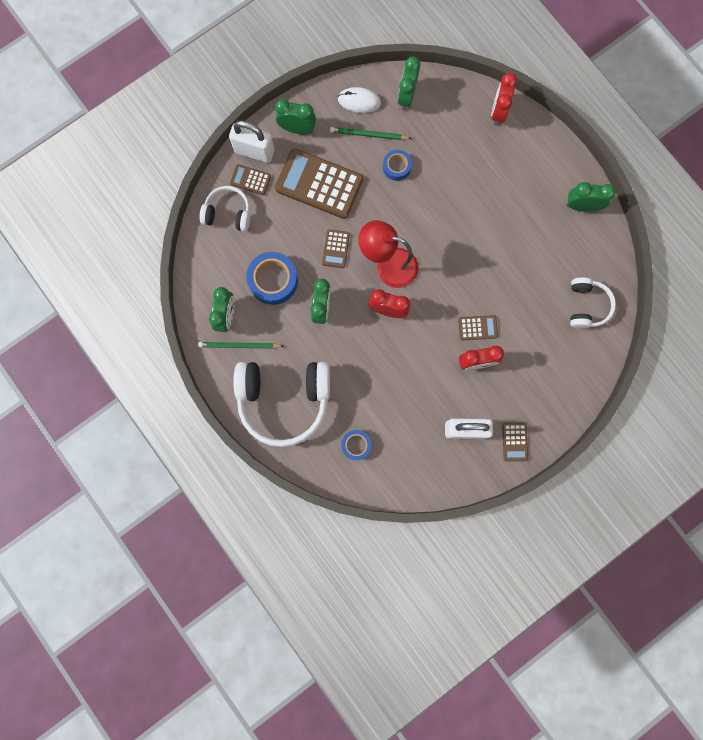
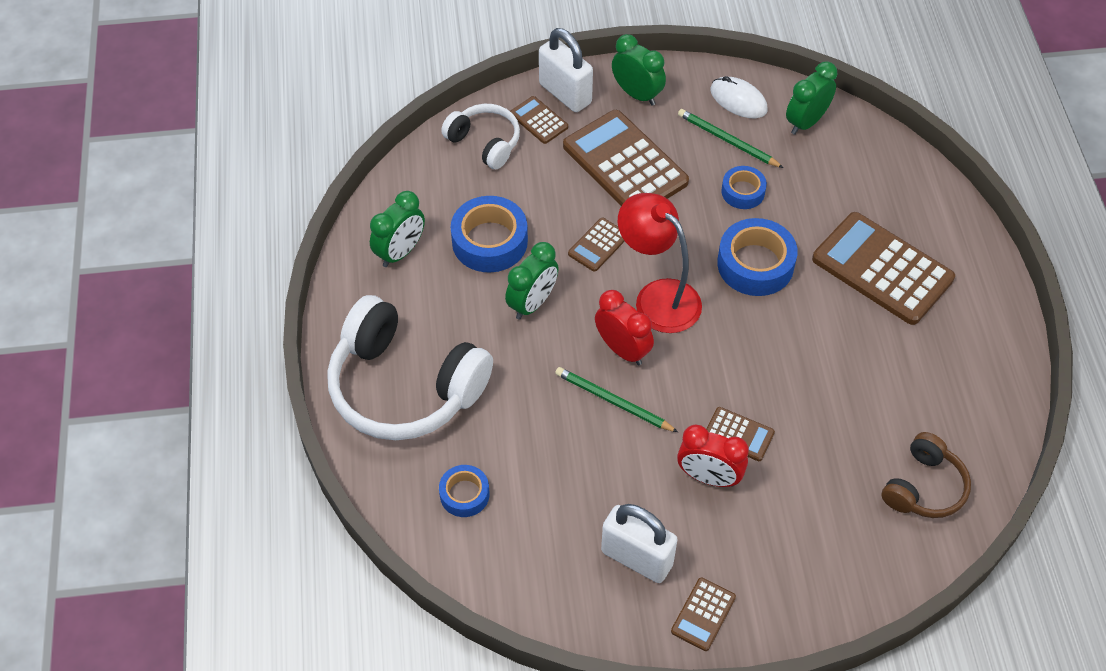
camera: 30 degrees right, 25 degrees down
green pencil [198,342,283,349] -> green pencil moved to [555,367,678,432]
red clock [491,73,517,126] -> none
green clock [567,182,616,212] -> none
white headphones [570,277,616,328] -> brown headphones [881,432,971,518]
none -> blue tape [717,218,798,296]
none -> brown calculator [812,212,955,325]

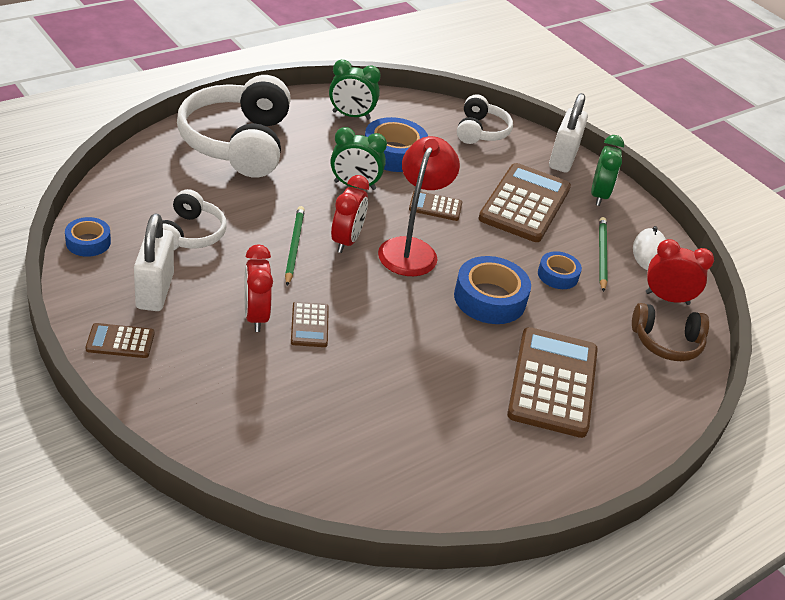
camera: 55 degrees right, 15 degrees down
blue tape [439,465,489,517] -> blue tape moved to [65,217,111,257]
brown calculator [510,96,568,144] -> none
green clock [786,61,837,135] -> red clock [646,239,714,305]
brown headphones [881,432,971,518] -> brown headphones moved to [632,303,709,361]
none -> white headphones [162,189,227,250]

